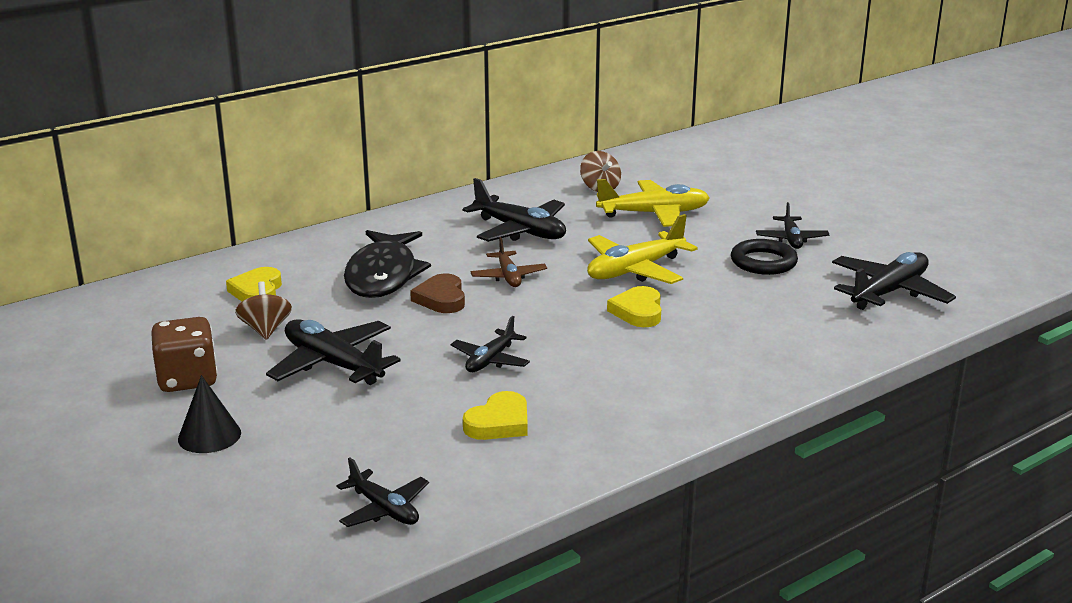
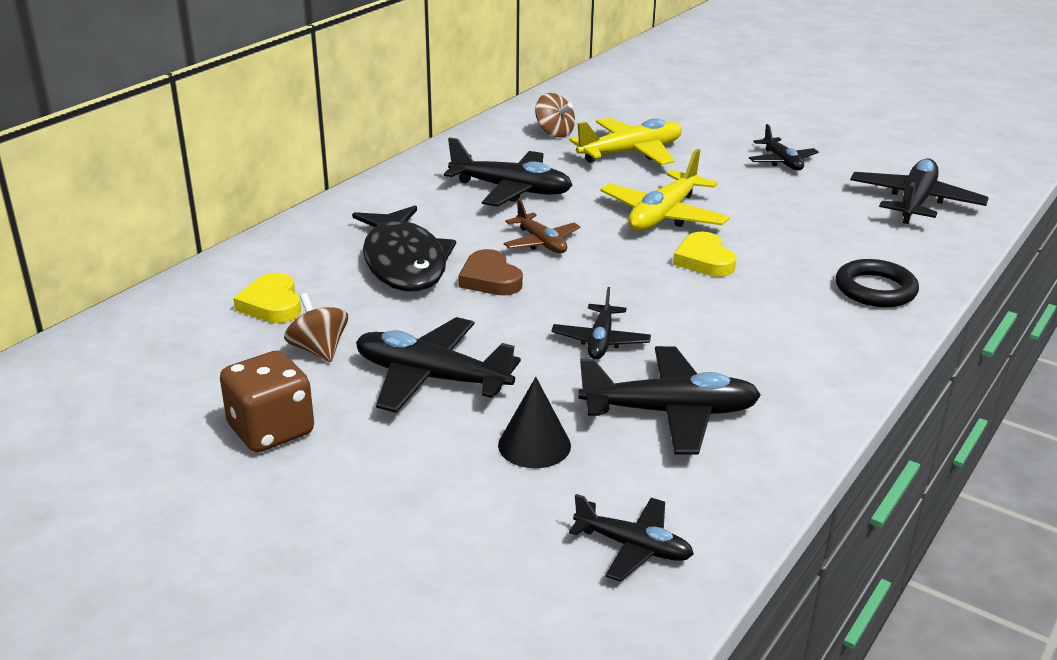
camera: 20 degrees left, 5 degrees up
black cone [178,375,241,453] -> black cone moved to [498,377,571,468]
yellow heart [463,391,528,440] -> black plane [578,346,761,455]
black ring [731,239,798,275] -> black ring moved to [835,259,919,307]

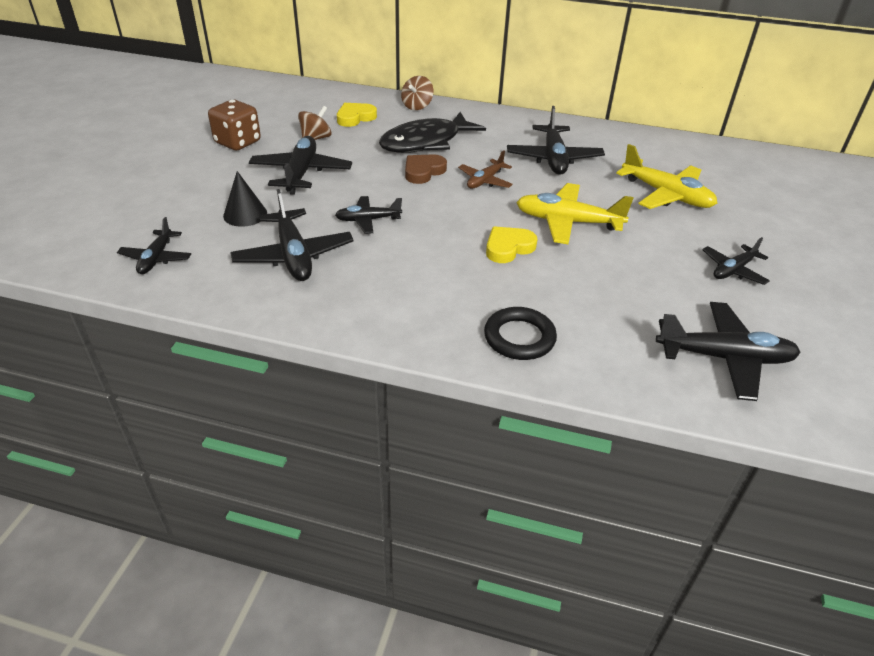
camera: 70 degrees right, 10 degrees up
brown spinning top [535,93,575,137] -> brown spinning top moved to [401,76,433,110]

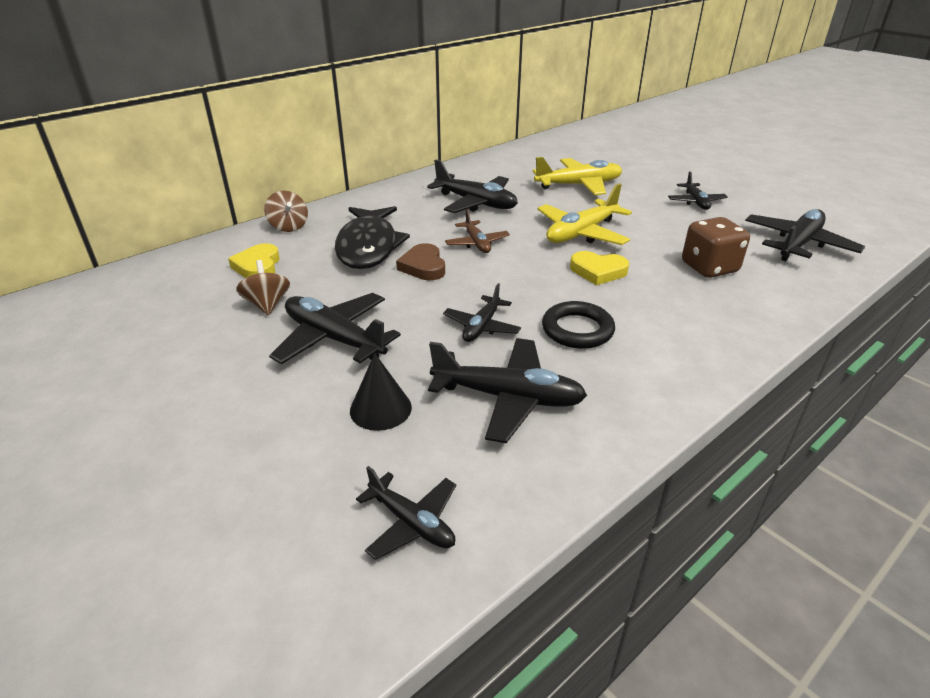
camera: 55 degrees left, 5 degrees down
brown dice [208,100,261,150] -> brown dice moved to [682,217,750,278]
black ring [484,307,557,360] -> black ring moved to [542,301,615,349]
yellow heart [486,226,537,263] -> yellow heart turned 75 degrees counterclockwise [570,251,629,285]

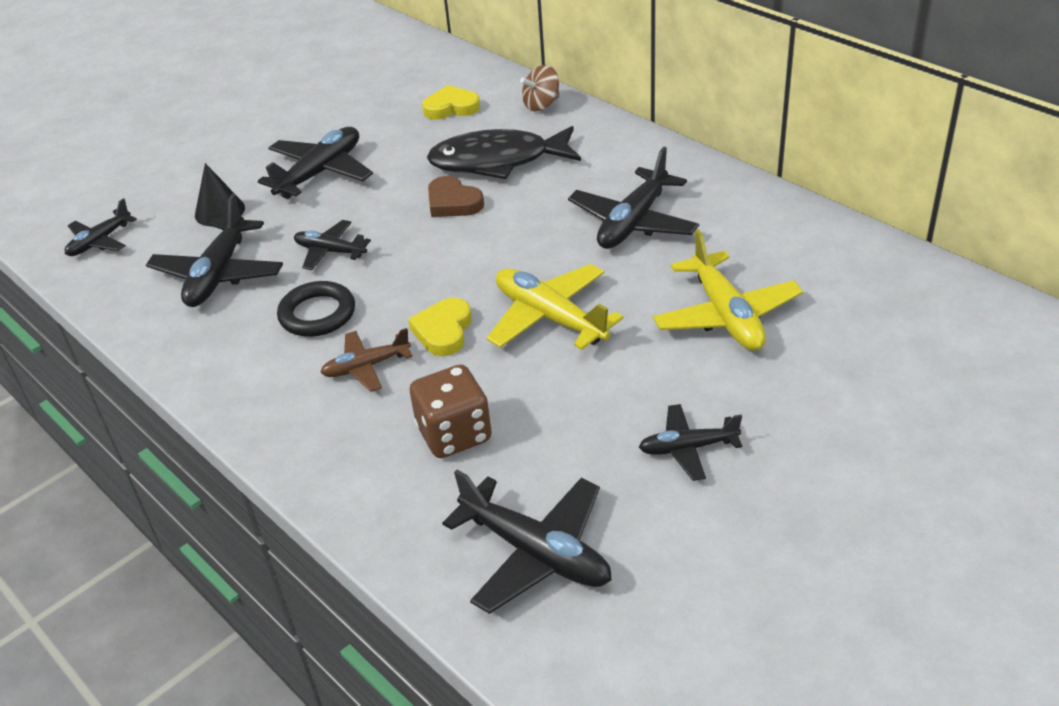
camera: 90 degrees right, 5 degrees up
brown spinning top [236,260,290,315] -> none
brown heart [396,243,445,280] -> brown heart turned 120 degrees counterclockwise [428,176,484,217]
brown plane [445,209,510,253] -> brown plane moved to [320,328,412,392]

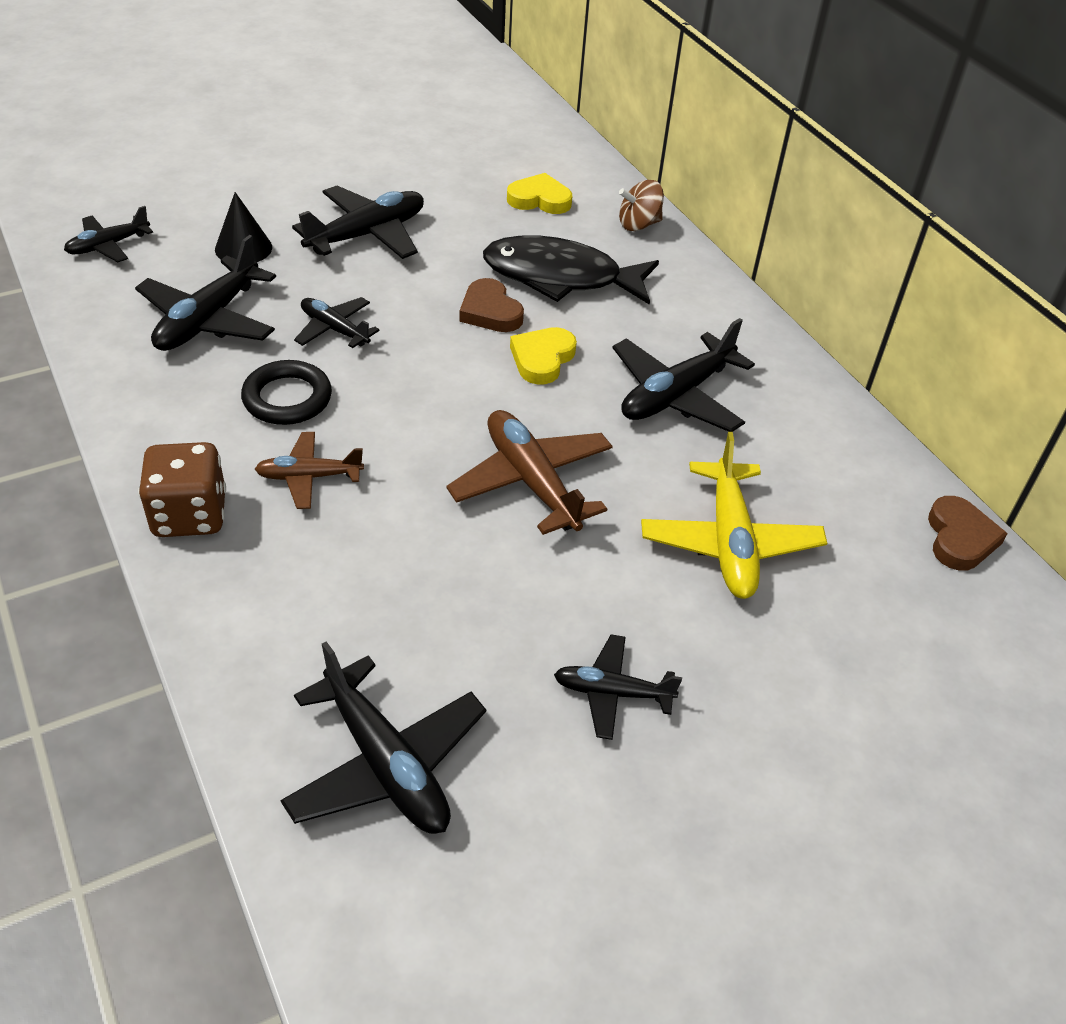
camera: 10 degrees right, 5 degrees up
yellow heart [408,298,471,356] -> yellow heart moved to [510,327,577,385]
brown dice [410,365,492,458] -> brown dice moved to [138,442,226,537]
yellow plane [486,264,623,350] -> brown plane [446,410,613,535]
none -> brown heart [928,496,1008,571]

